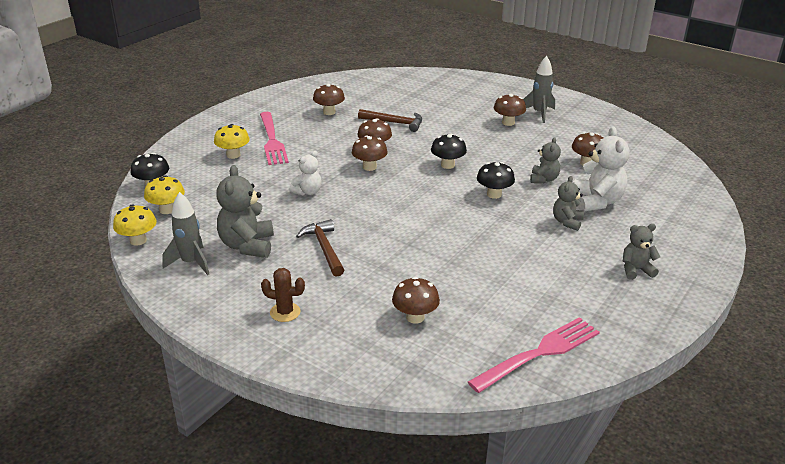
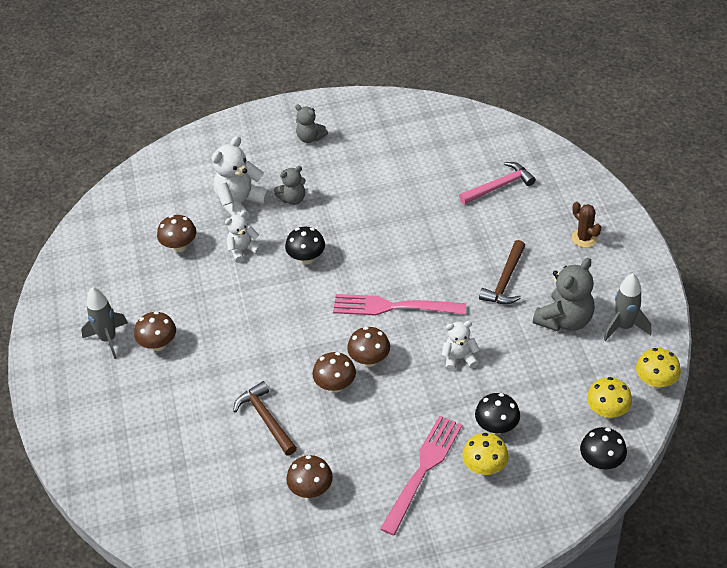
camera: 135 degrees left, 15 degrees up
brown mushroom [392,277,440,324] -> pink hammer [459,162,536,204]
black mushroom [431,134,467,169] -> black mushroom moved to [475,393,520,435]
pink fork [468,317,600,393] -> pink fork moved to [333,294,466,316]
grey teddy bear [530,137,561,183] -> white teddy bear [225,211,262,263]

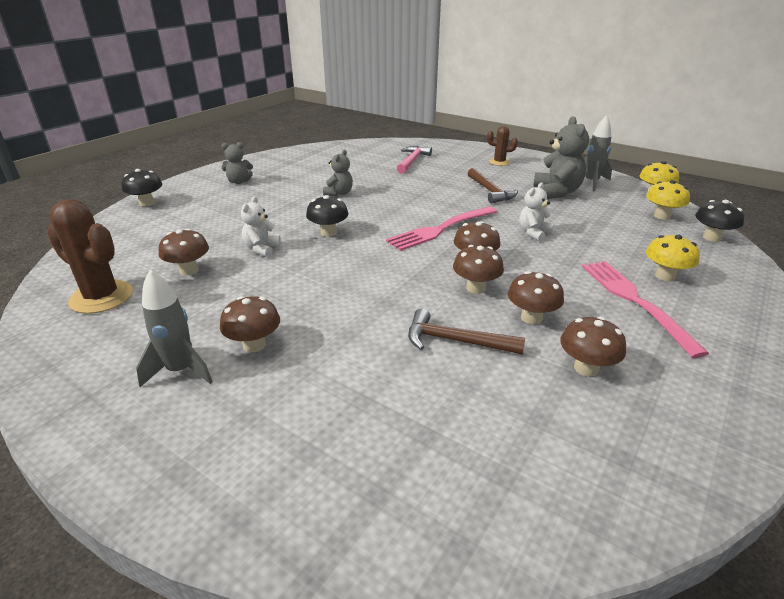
camera: 45 degrees left, 15 degrees down
white teddy bear [212,136,271,220] -> none
grey teddy bear [274,166,306,205] -> grey teddy bear moved to [323,150,353,196]
black mushroom [475,393,520,435] -> black mushroom moved to [121,169,162,207]
none -> brown cactus [47,199,133,314]
none -> brown mushroom [508,271,564,324]

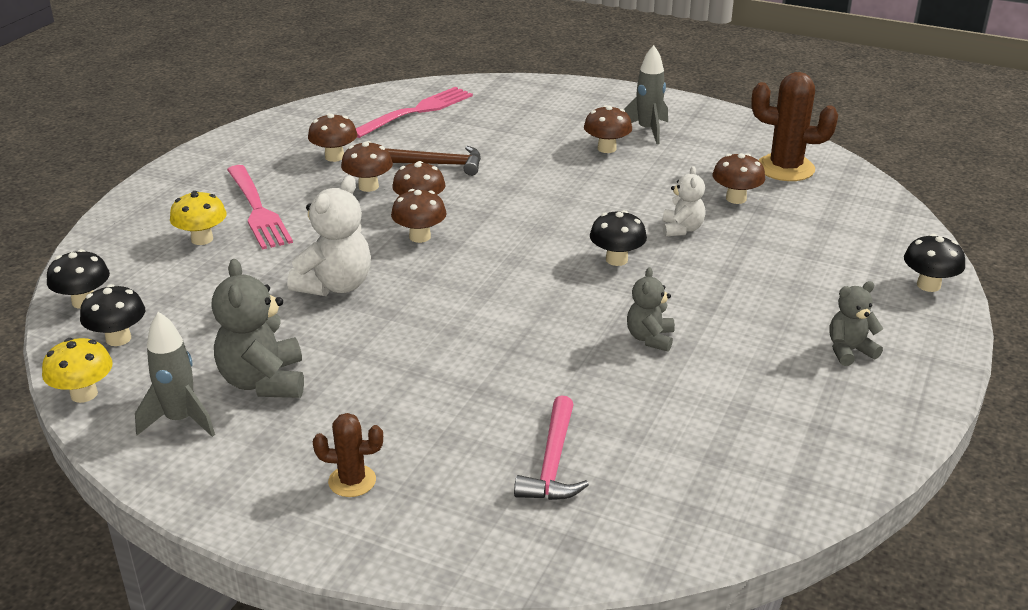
camera: 170 degrees right, 0 degrees up
pink fork [386,207,497,251] -> pink fork moved to [356,87,473,138]
brown hammer [468,168,518,204] -> none
white teddy bear [519,182,554,241] -> white teddy bear [287,176,371,296], size x1.67
yellow mushroom [646,180,690,220] -> black mushroom [80,284,145,346]

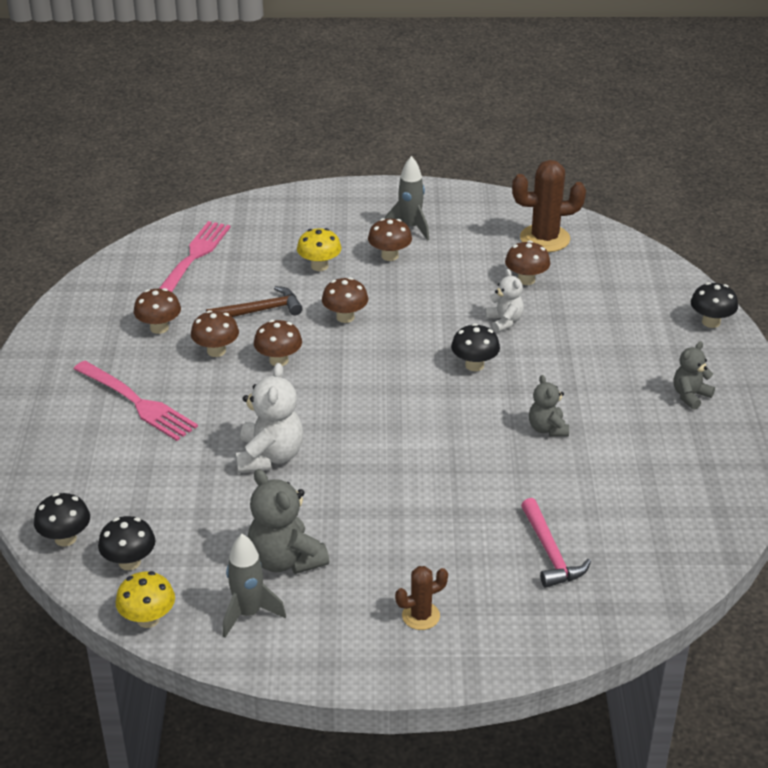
camera: 25 degrees left, 5 degrees up
yellow mushroom [170,191,226,245] -> yellow mushroom moved to [297,228,341,271]
brown mushroom [391,189,447,243] -> brown mushroom moved to [322,277,368,323]

